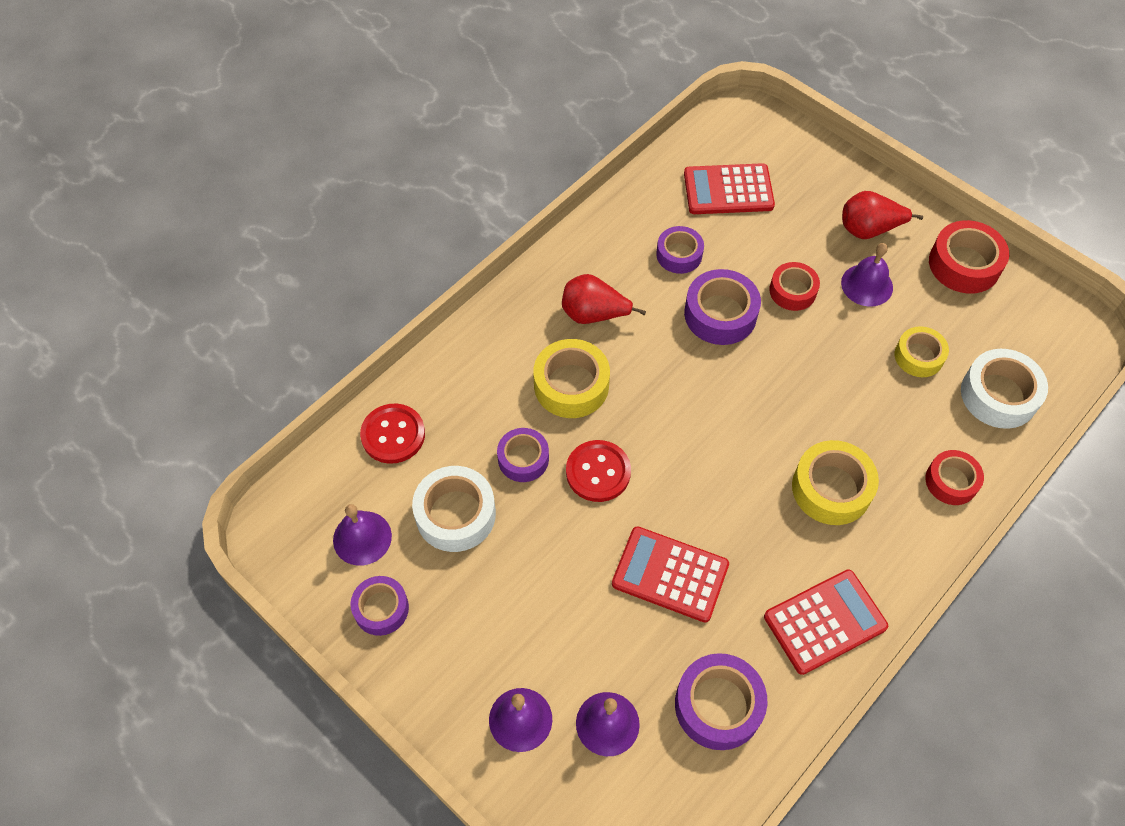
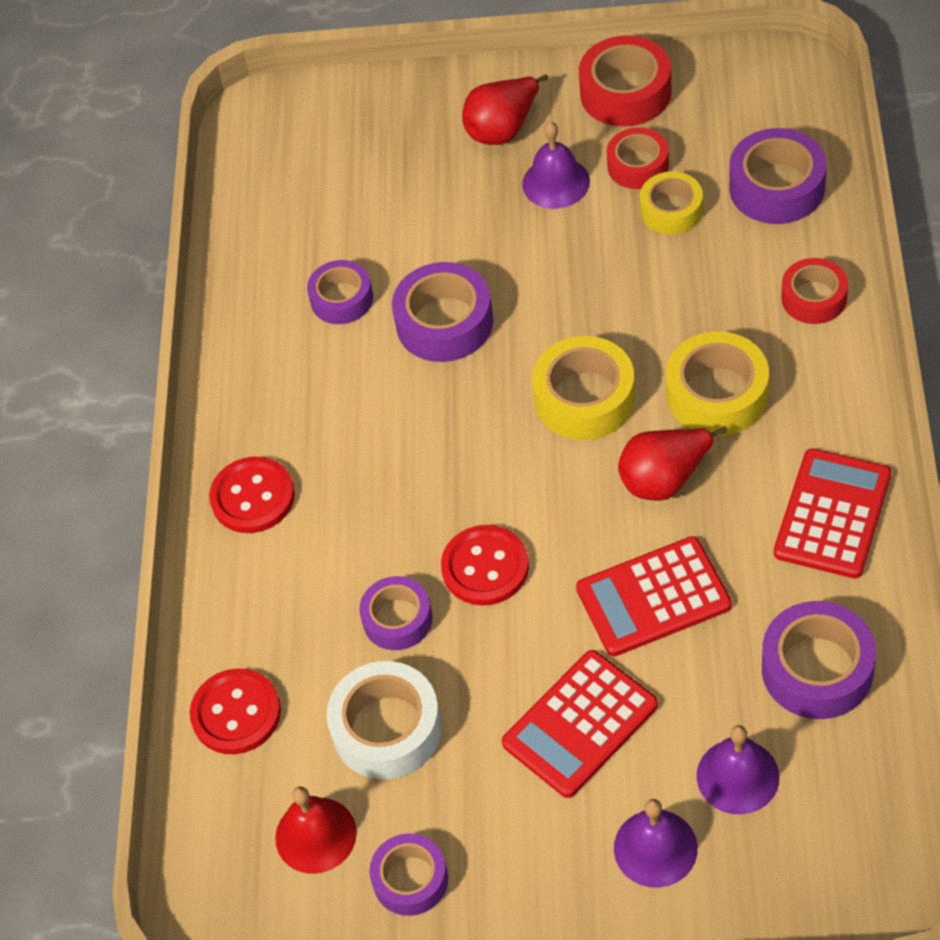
camera: 35 degrees left, 5 degrees down
purple bell [333,504,392,566] -> red bell [275,786,357,874]
yellow tape [533,339,610,418] -> yellow tape moved to [532,336,635,440]
red pear [562,274,646,324] -> red pear moved to [618,427,727,501]
red calculator [684,163,775,214] -> red calculator moved to [502,650,658,798]
red tape [769,262,820,311] -> red tape moved to [607,127,669,189]
white tape [961,349,1048,429] -> purple tape [729,128,827,224]
none -> red button [209,457,295,533]

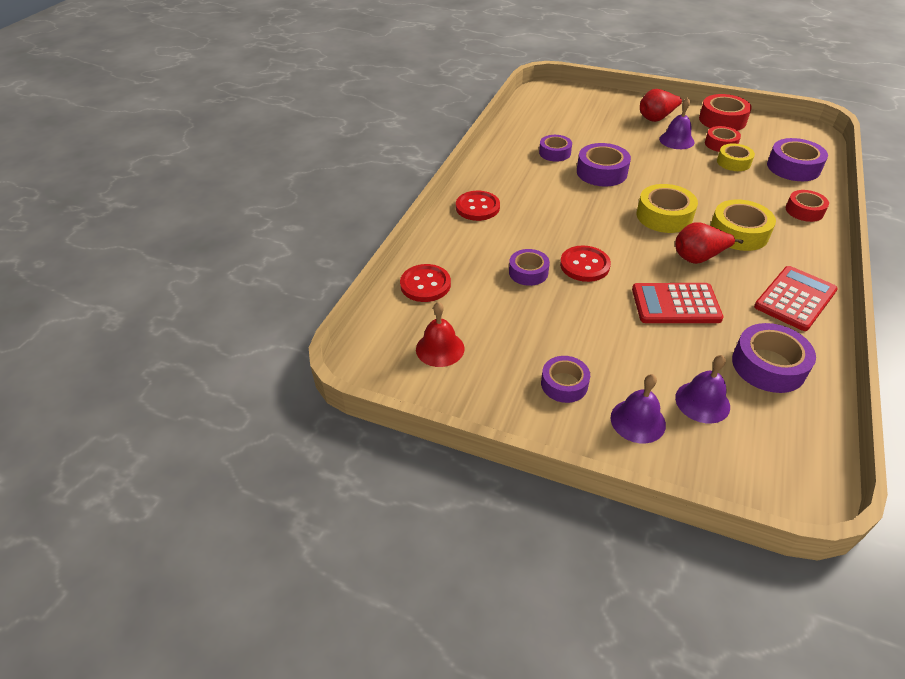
camera: 15 degrees right, 10 degrees down
white tape [326,661,442,779] -> none
purple tape [369,833,448,916] -> purple tape moved to [541,356,590,403]
red calculator [502,650,658,798] -> none

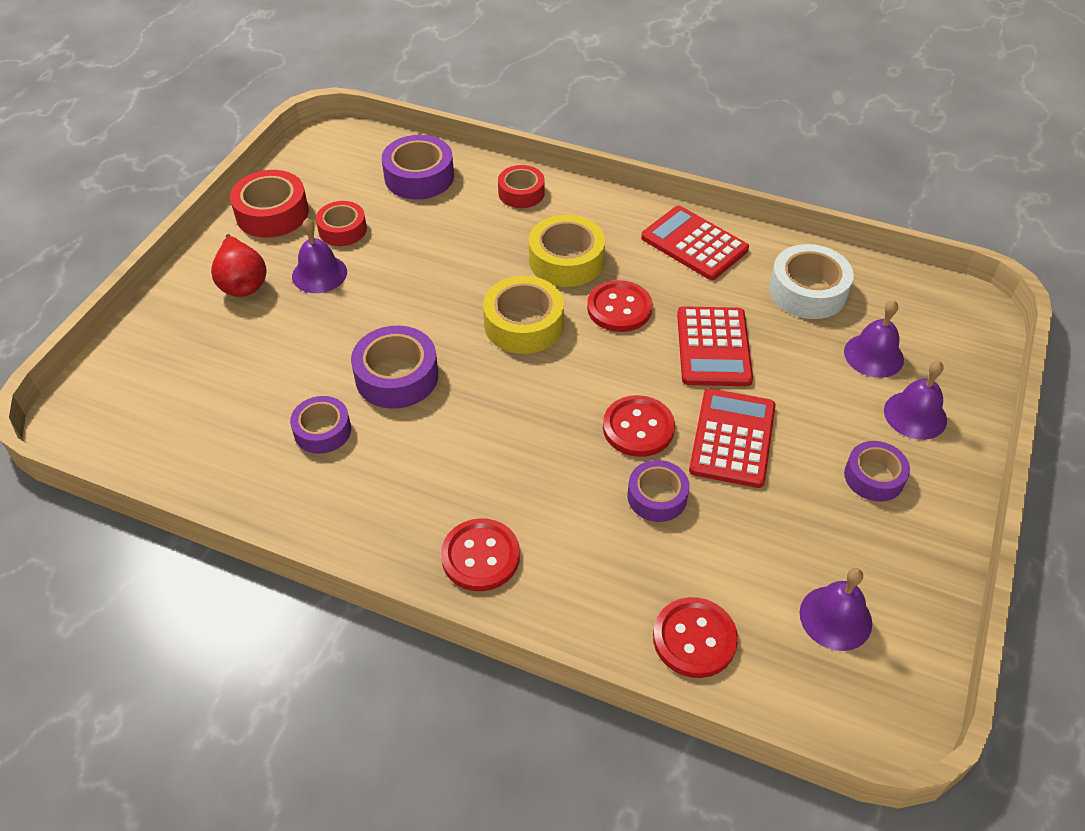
camera: 90 degrees left, 5 degrees up
red bell [416,302,465,367] -> purple bell [800,568,872,651]
red pear [675,222,743,264] -> red button [587,280,653,332]
yellow tape [717,143,755,171] -> none
purple tape [732,323,816,393] -> white tape [769,244,854,319]
none -> red calculator [689,388,776,488]

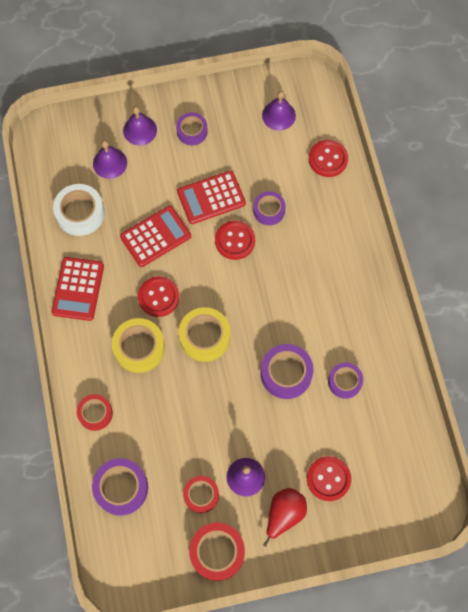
camera: 125 degrees left, 20 degrees up
red button [441,518,520,591] -> red button moved to [307,456,351,501]

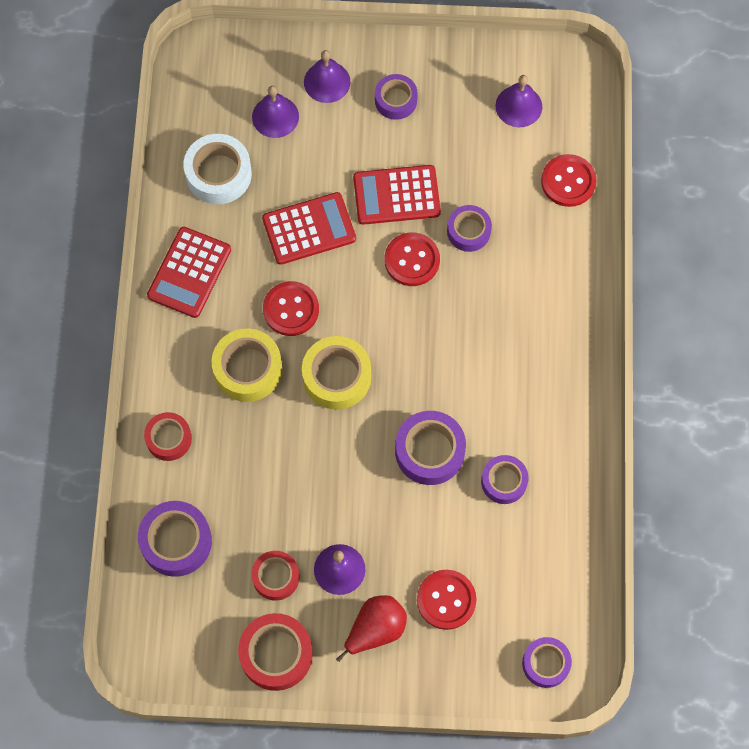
camera: 15 degrees right, 0 degrees up
none -> purple tape [522,637,572,688]

